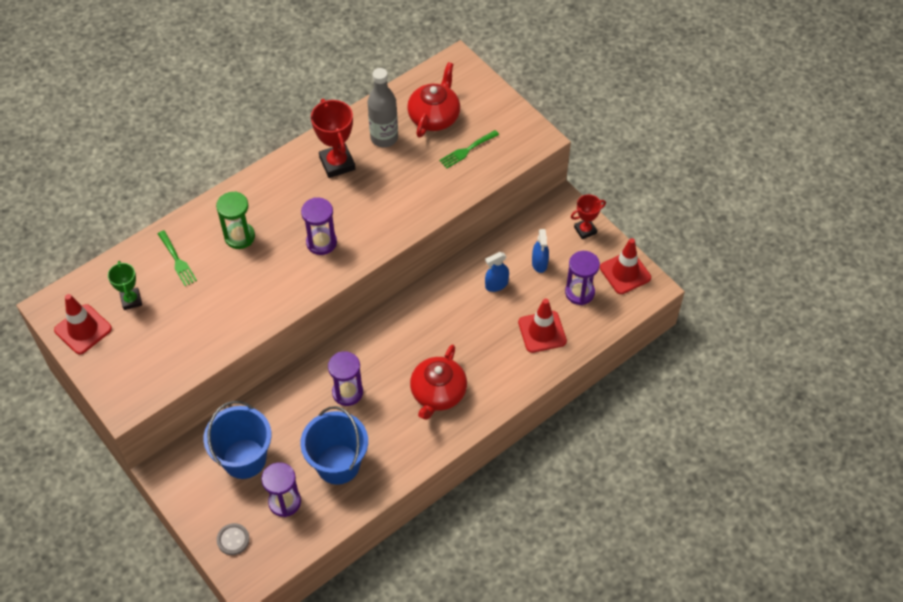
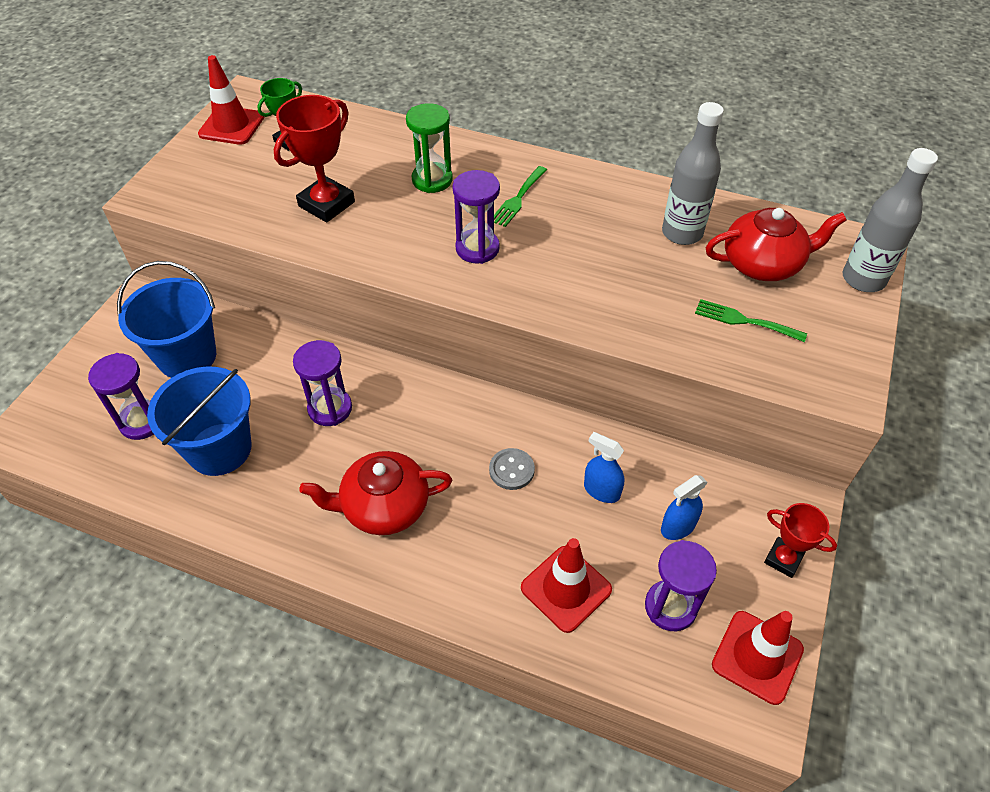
camera: 60 degrees right, 5 degrees down
green fork [158,230,197,286] -> green fork moved to [494,166,547,227]
grey button [217,523,250,555] -> grey button moved to [489,448,535,490]
red trophy [311,99,355,178] -> red trophy moved to [274,95,355,223]
none -> grey bottle [843,148,938,292]

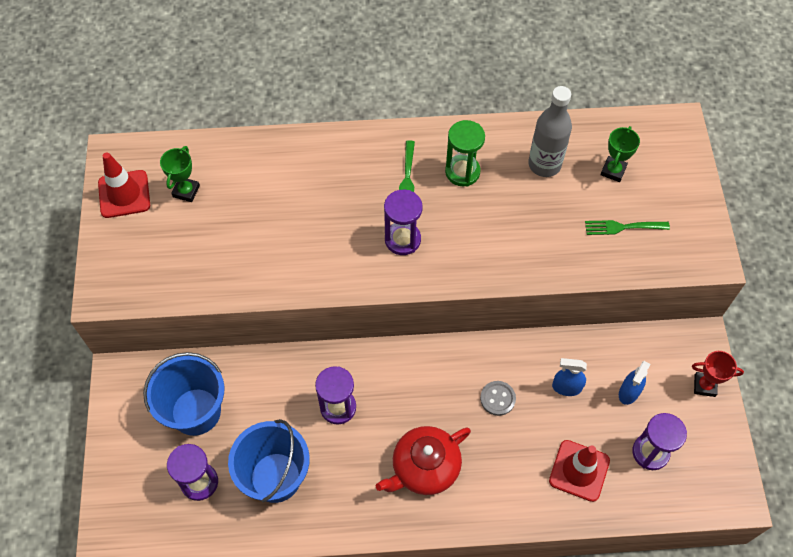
camera: 25 degrees left, 10 degrees up
red trophy [274,95,355,223] -> none
green hourglass [406,103,453,193] -> green hourglass moved to [445,120,485,187]
red teapot [706,208,847,281] -> green trophy [600,126,640,182]
red traffic cone [712,611,804,705] -> none
grey bottle [843,148,938,292] -> none

